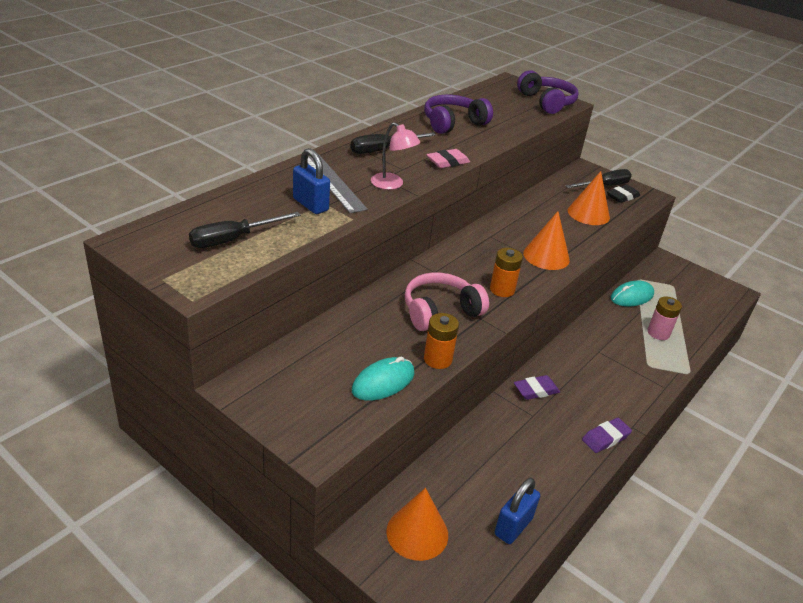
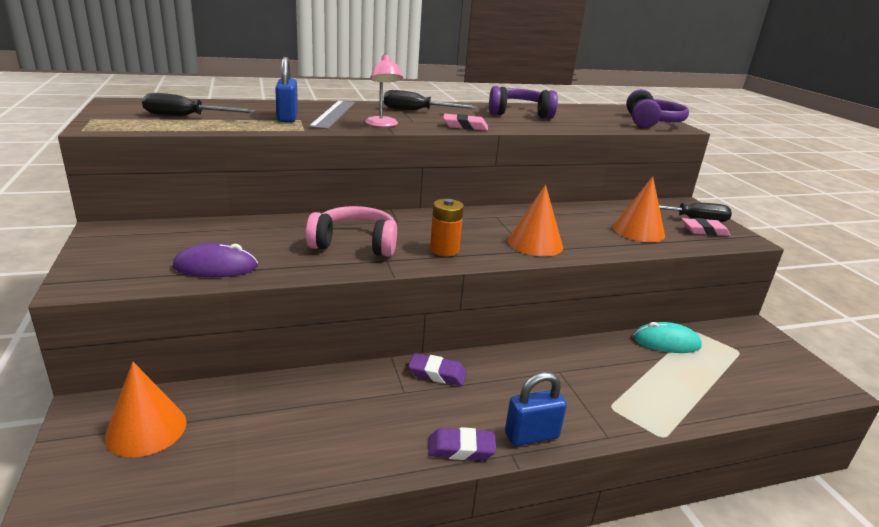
camera: 35 degrees right, 10 degrees down
turquoise mouse [352,357,414,401] -> purple mouse [173,243,258,277]
orange battery [424,313,459,369] -> none
blue padlock [495,478,540,544] -> blue padlock moved to [505,372,567,446]
black eraser [607,185,640,203] -> pink eraser [682,218,730,236]
pink battery [647,296,682,340] -> none

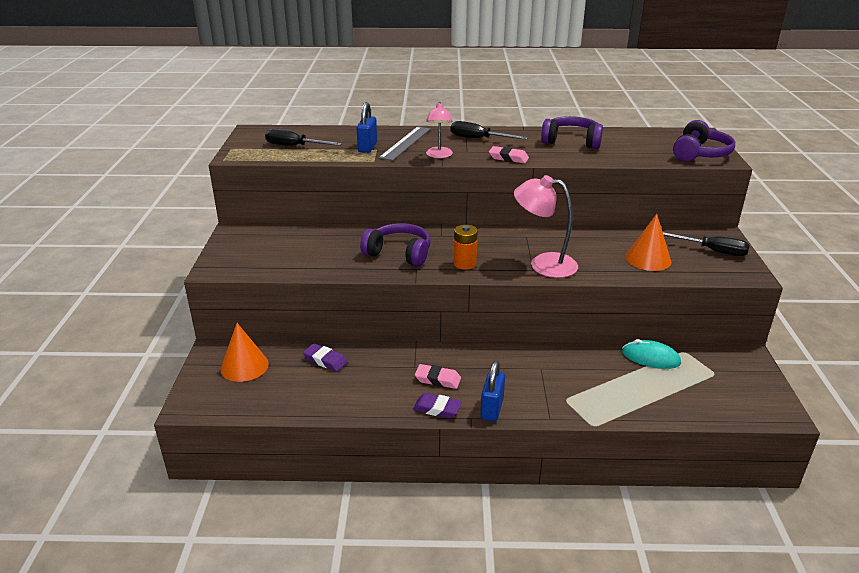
camera: 20 degrees right, 5 degrees up
purple mouse [173,243,258,277] -> none
pink headphones [306,206,397,257] -> purple headphones [360,223,430,266]
purple eraser [408,353,467,386] -> purple eraser moved to [303,343,347,372]
blue padlock [505,372,567,446] -> blue padlock turned 75 degrees counterclockwise [480,361,505,421]
orange cone [508,185,563,256] -> pink lamp [514,175,578,278]
pink eraser [682,218,730,236] -> pink eraser moved to [415,364,461,389]

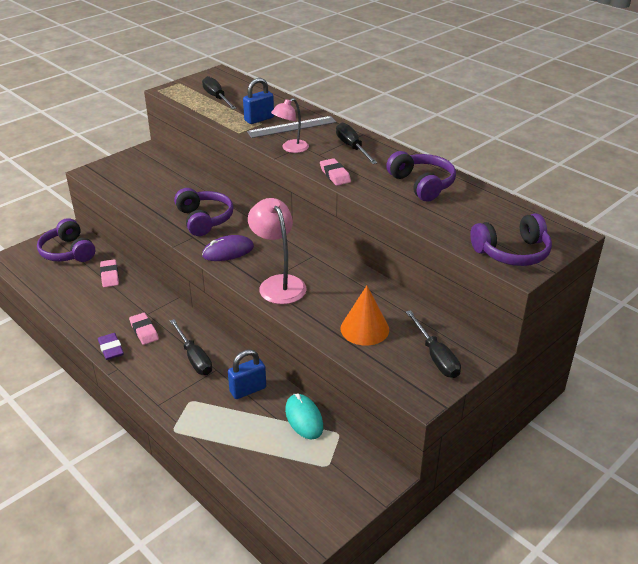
camera: 45 degrees right, 5 degrees up
orange cone [221,323,269,382] -> purple headphones [37,218,95,262]
purple eraser [303,343,347,372] -> pink eraser [100,259,119,287]
orange battery [454,225,478,270] -> purple mouse [202,235,254,261]
blue padlock [480,361,505,421] -> blue padlock moved to [228,349,266,399]
none -> black screwdriver [170,319,212,375]

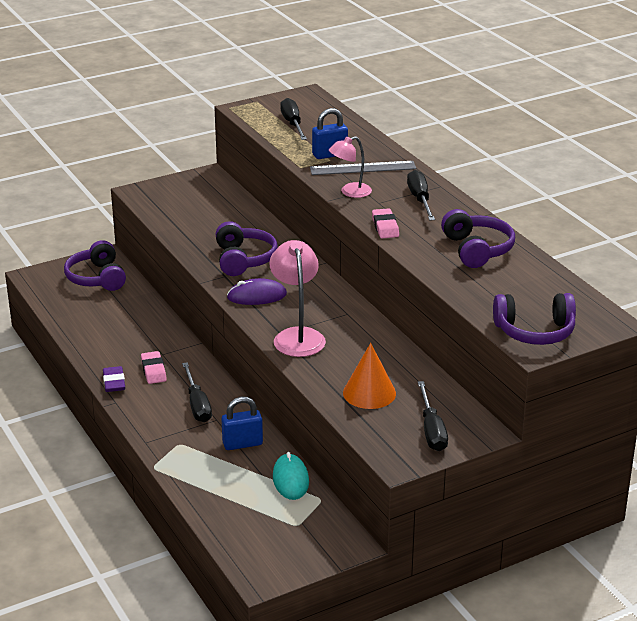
camera: 15 degrees right, 5 degrees down
pink eraser [100,259,119,287] -> none

